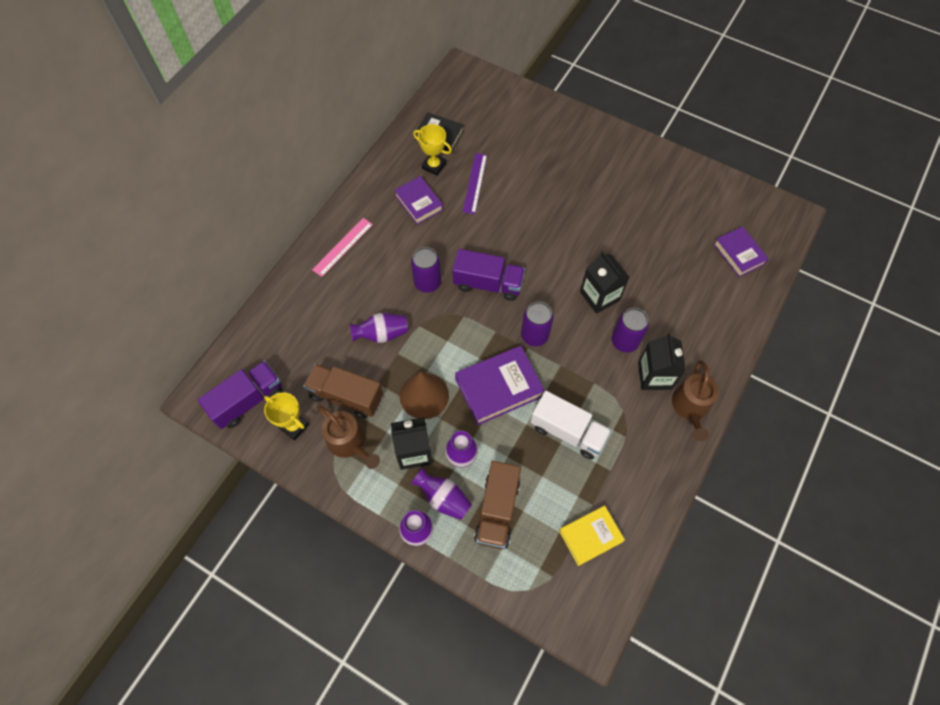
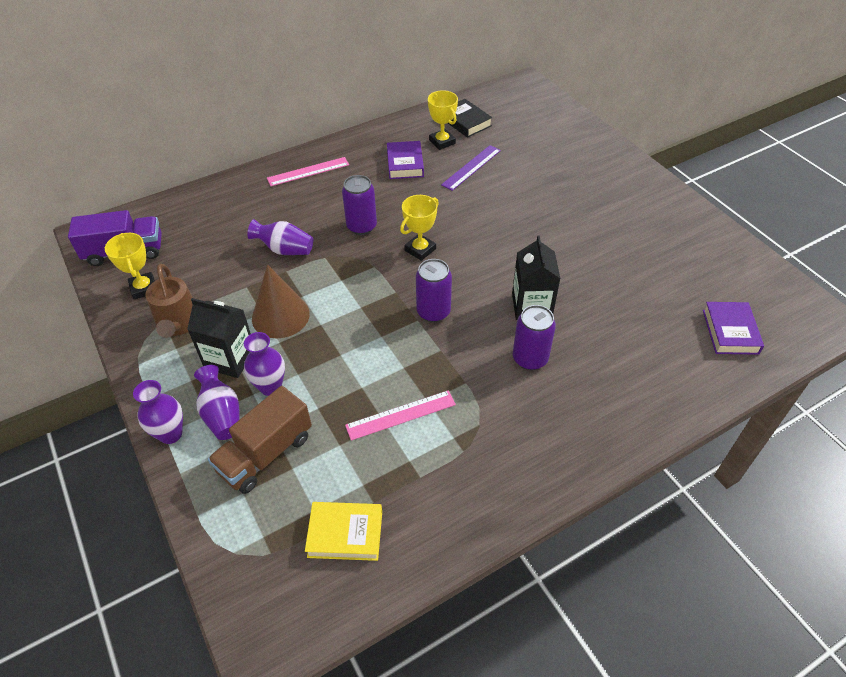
camera: 30 degrees right, 15 degrees down
brown truck [303,364,383,418] -> none
purple truck [452,249,525,301] -> yellow trophy [400,195,439,261]
purple book [455,346,545,425] -> none
white truck [530,391,612,459] -> pink ruler [345,390,456,441]
black carton [638,333,686,390] -> none
brown watering can [672,360,719,441] -> none

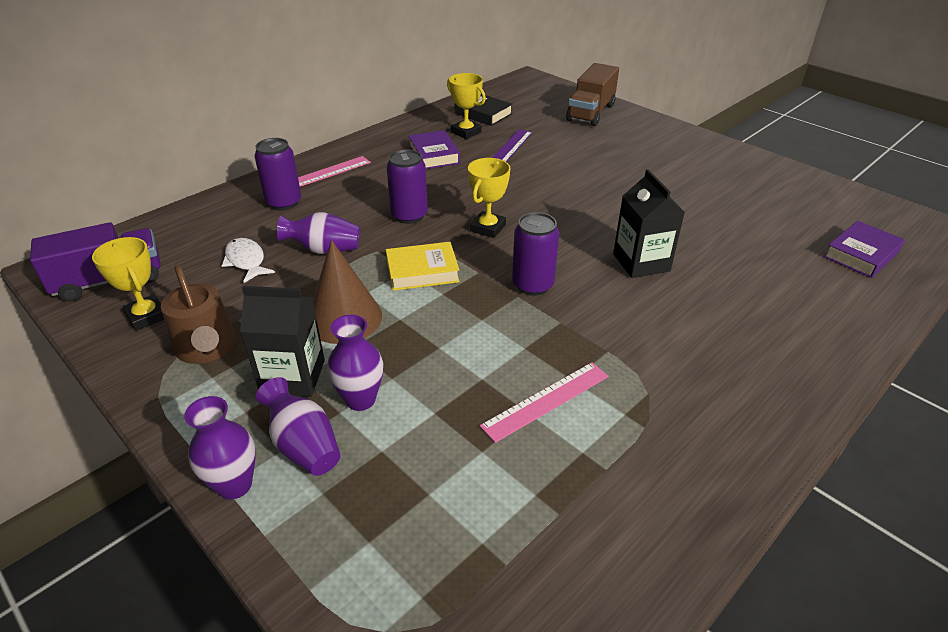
camera: 15 degrees left, 10 degrees down
brown truck [208,386,312,494] -> brown truck moved to [566,63,619,126]
yellow book [305,502,382,561] -> yellow book moved to [386,242,460,291]
purple can [513,305,556,370] -> purple can moved to [254,138,301,210]
purple book [703,302,764,355] -> purple book turned 60 degrees clockwise [824,221,905,278]
none -> white fish [222,238,275,283]

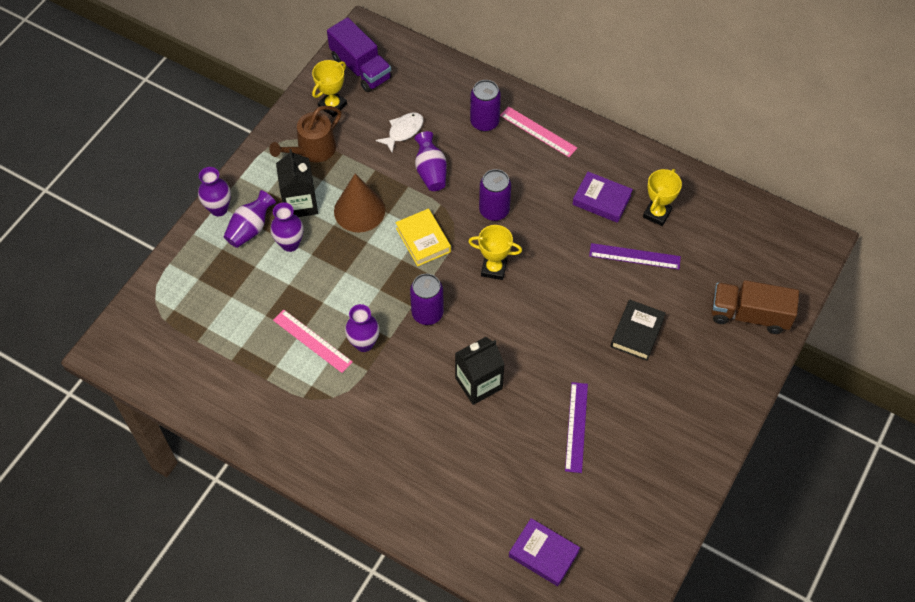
camera: 75 degrees right, 20 degrees up
purple book [409,130,460,169] -> purple book turned 60 degrees clockwise [572,172,633,223]
black book [454,94,513,126] -> black book moved to [611,300,666,361]
none -> purple vase [345,304,380,352]
none -> purple ruler [565,382,588,473]

